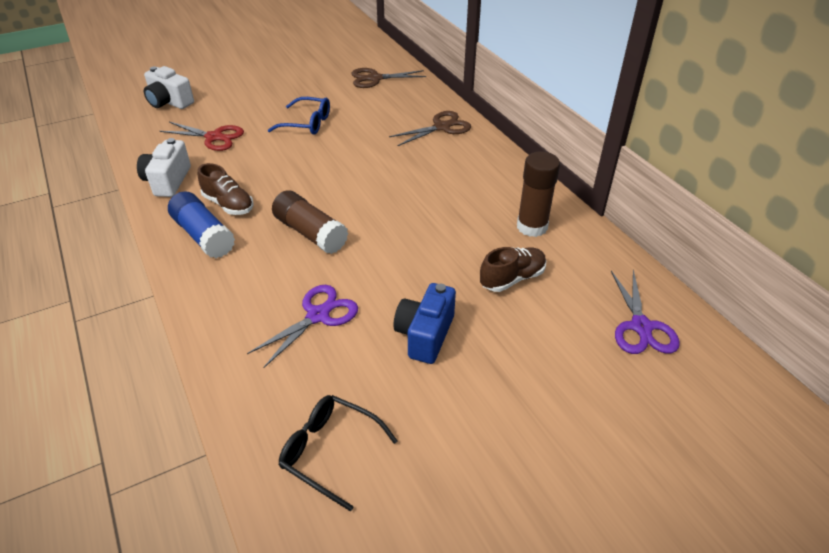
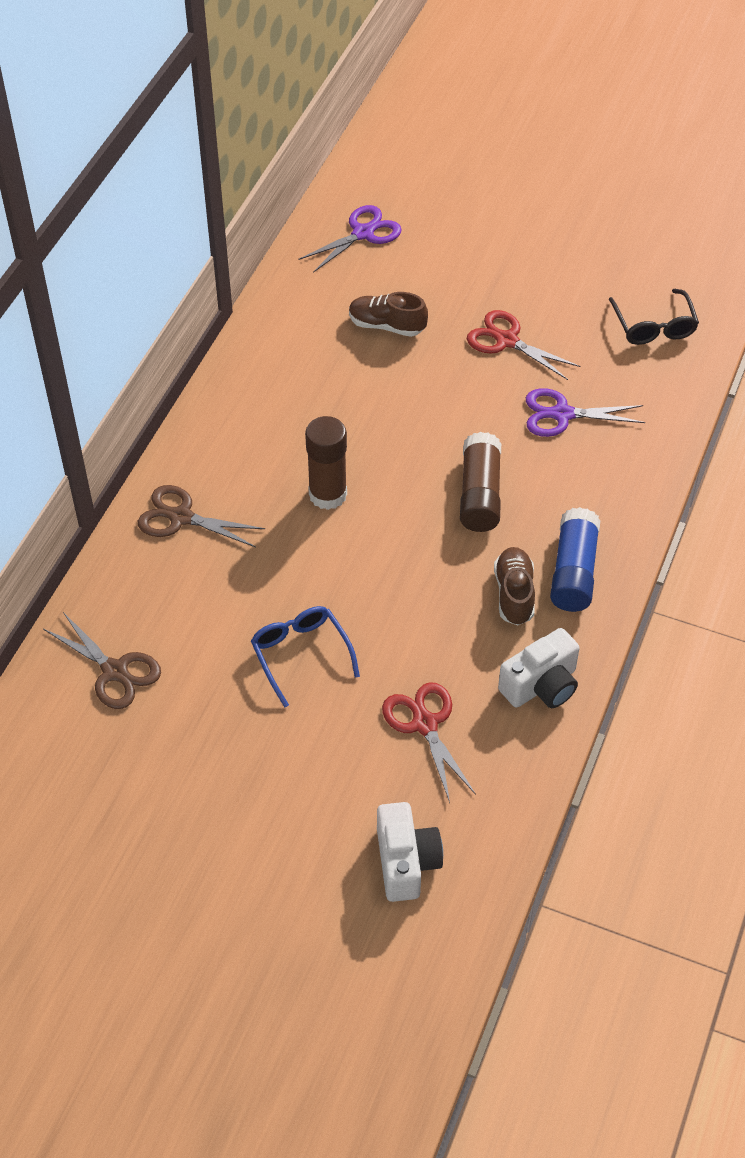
camera: 130 degrees left, 10 degrees up
blue camera [393,283,456,364] -> red scissors [467,310,580,380]
brown glue stick [517,151,560,237] -> brown glue stick moved to [305,416,347,510]

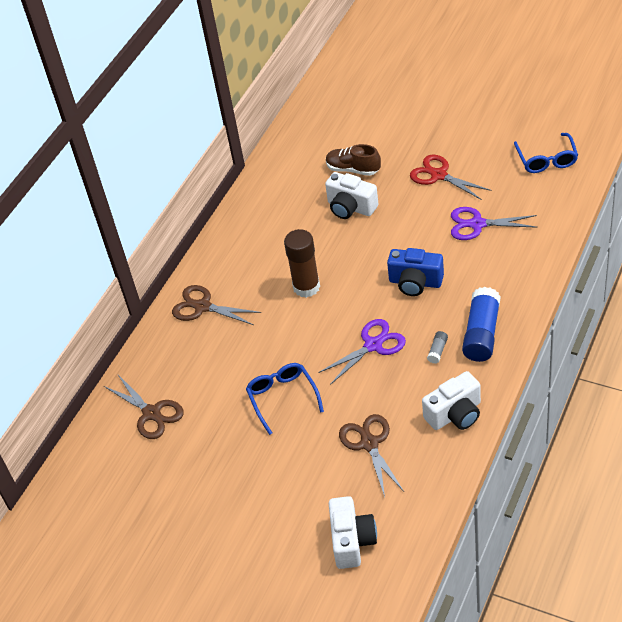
camera: 10 degrees right, 5 degrees down
purple scissors [298,205,402,273] -> purple scissors moved to [318,319,406,385]
red scissors [382,682,476,803] -> brown scissors [339,414,404,497]
brown glue stick [460,432,501,532] -> blue camera [387,248,444,296]
brown shoe [494,547,535,625] -> grey glue stick [427,331,448,364]
black glasses [609,289,699,345] -> blue glasses [514,133,578,173]
none -> white camera [325,172,378,219]

